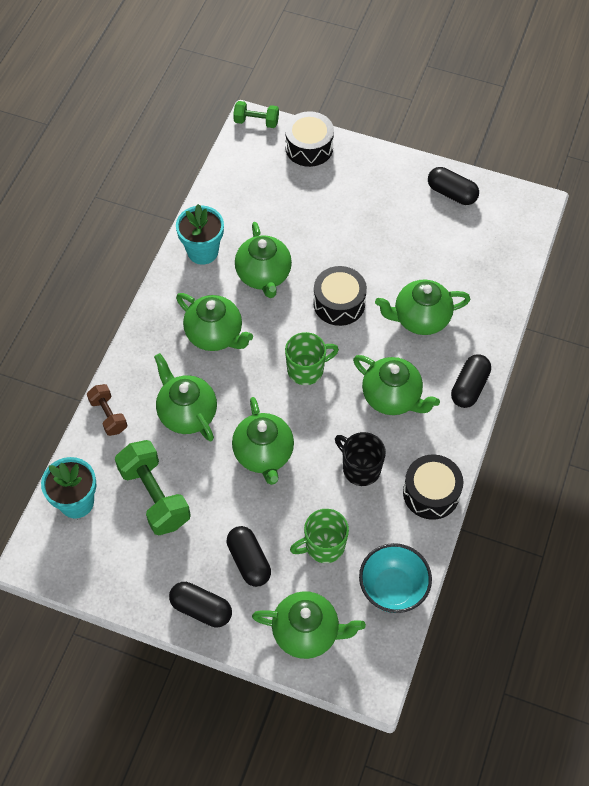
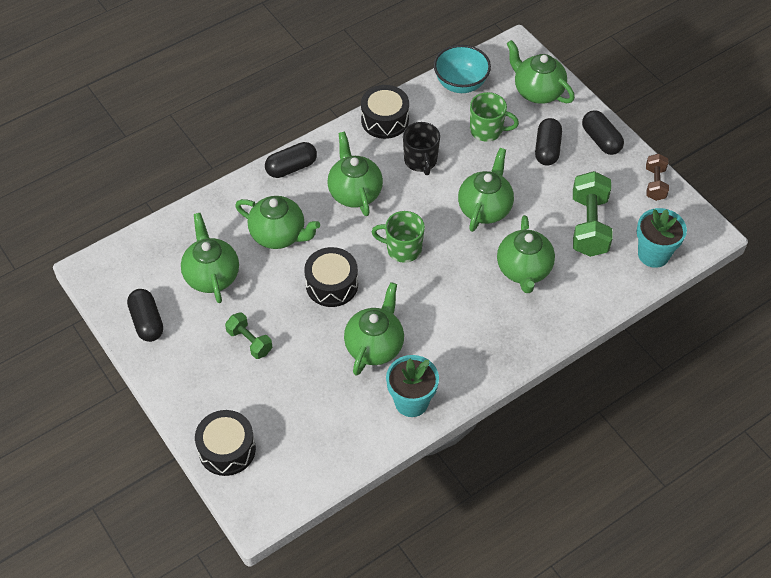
camera: 145 degrees left, 5 degrees down
brown dumbbell [87,384,128,436] -> brown dumbbell moved to [646,154,669,201]
green teapot [176,293,253,351] -> green teapot moved to [181,213,239,303]
green dumbbell [233,101,279,128] -> green dumbbell moved to [225,312,272,359]

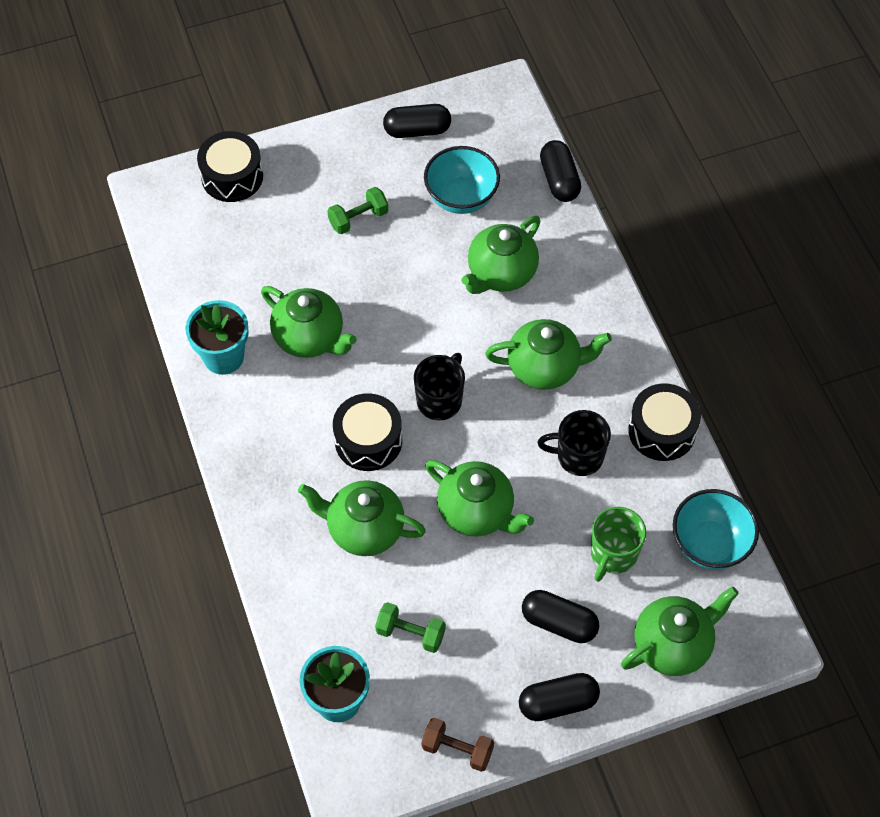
camera: 105 degrees right, 5 degrees up
green teapot [181,213,239,303] -> turquoise bowl [424,146,500,214]
black capsule [265,142,317,178] -> black capsule moved to [540,140,581,202]
black drum [304,247,358,307] -> black drum moved to [333,393,402,471]
green mug [372,211,425,263] -> black mug [414,353,465,421]
green dumbbell [573,171,613,257] -> green dumbbell [375,602,446,653], size x0.57

